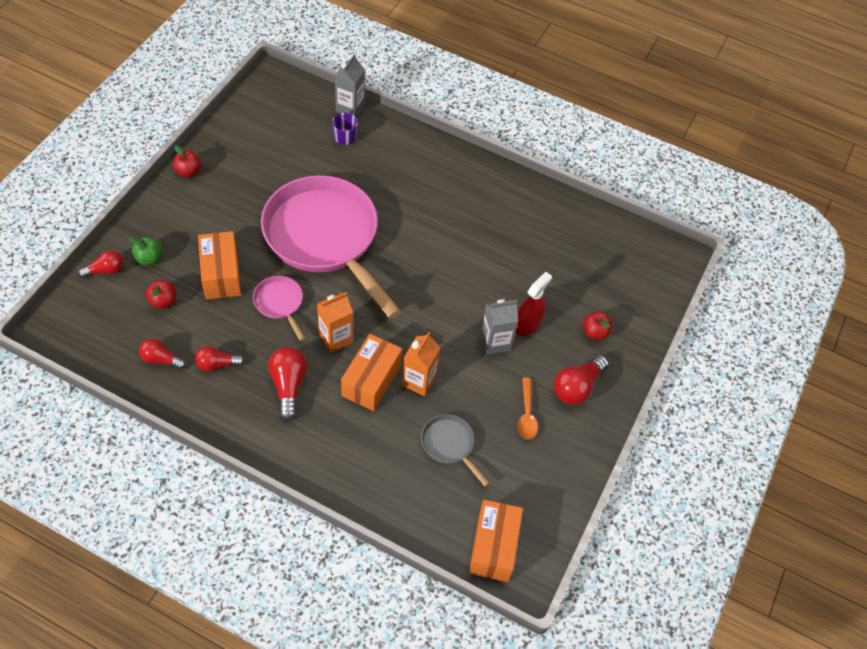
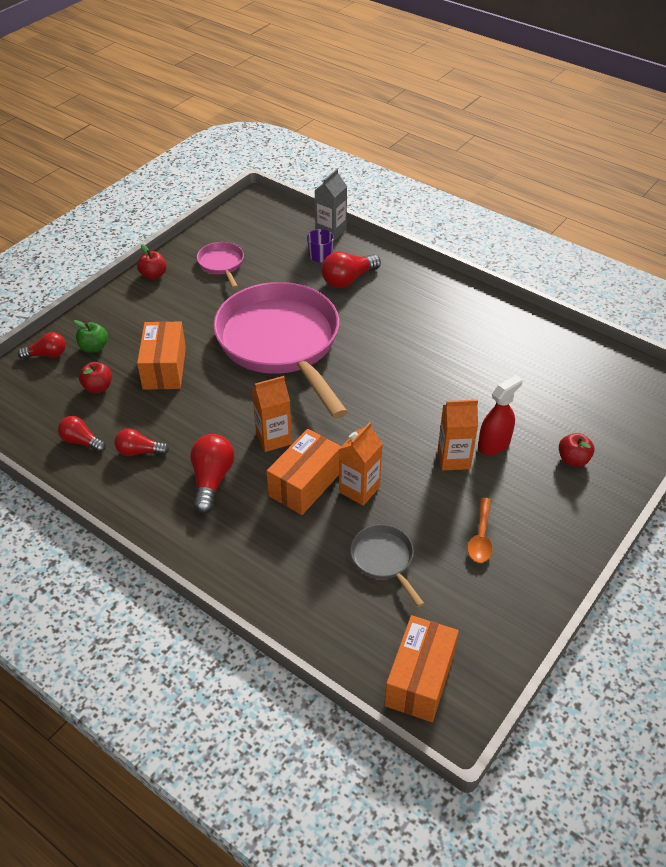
camera: 15 degrees right, 10 degrees down
pink pan [253,276,305,341] -> pink pan moved to [197,242,244,289]
grey carton [480,299,518,355] -> orange carton [438,400,478,471]
red light bulb [554,355,609,405] -> red light bulb moved to [321,252,381,288]

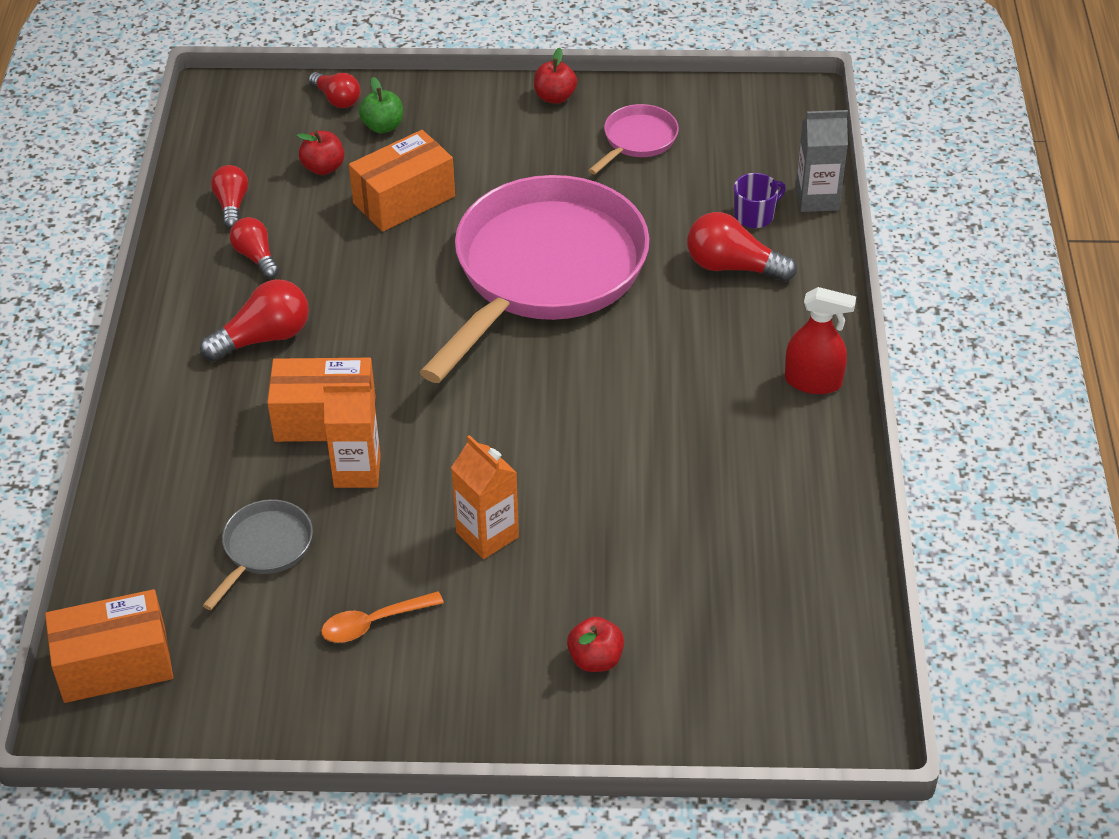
camera: 55 degrees right, 0 degrees up
orange carton [252,376,292,452] -> none
red spray bottle [478,375,523,455] -> red spray bottle moved to [785,287,856,394]

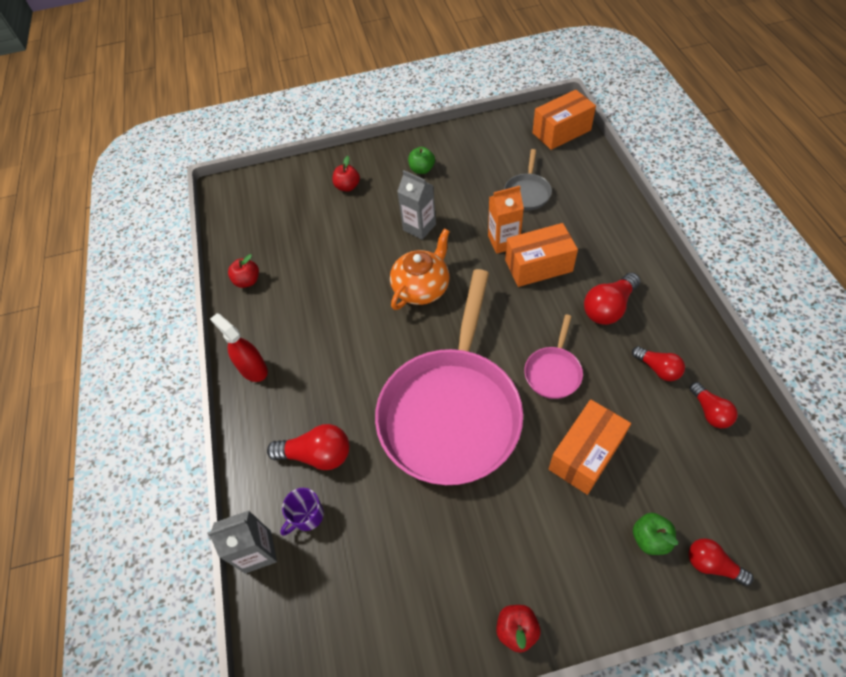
camera: 170 degrees right, 10 degrees up
red apple [297,131,344,175] -> red apple moved to [228,254,259,288]
orange spoon [321,591,444,643] -> none
orange carton [451,435,519,559] -> grey carton [397,170,436,240]
pink pan [588,104,679,175] -> pink pan moved to [524,315,583,399]
red spray bottle [785,287,856,394] -> red spray bottle turned 45 degrees clockwise [210,313,268,382]
none -> orange teapot [390,228,450,310]
none -> green apple [408,147,435,174]

